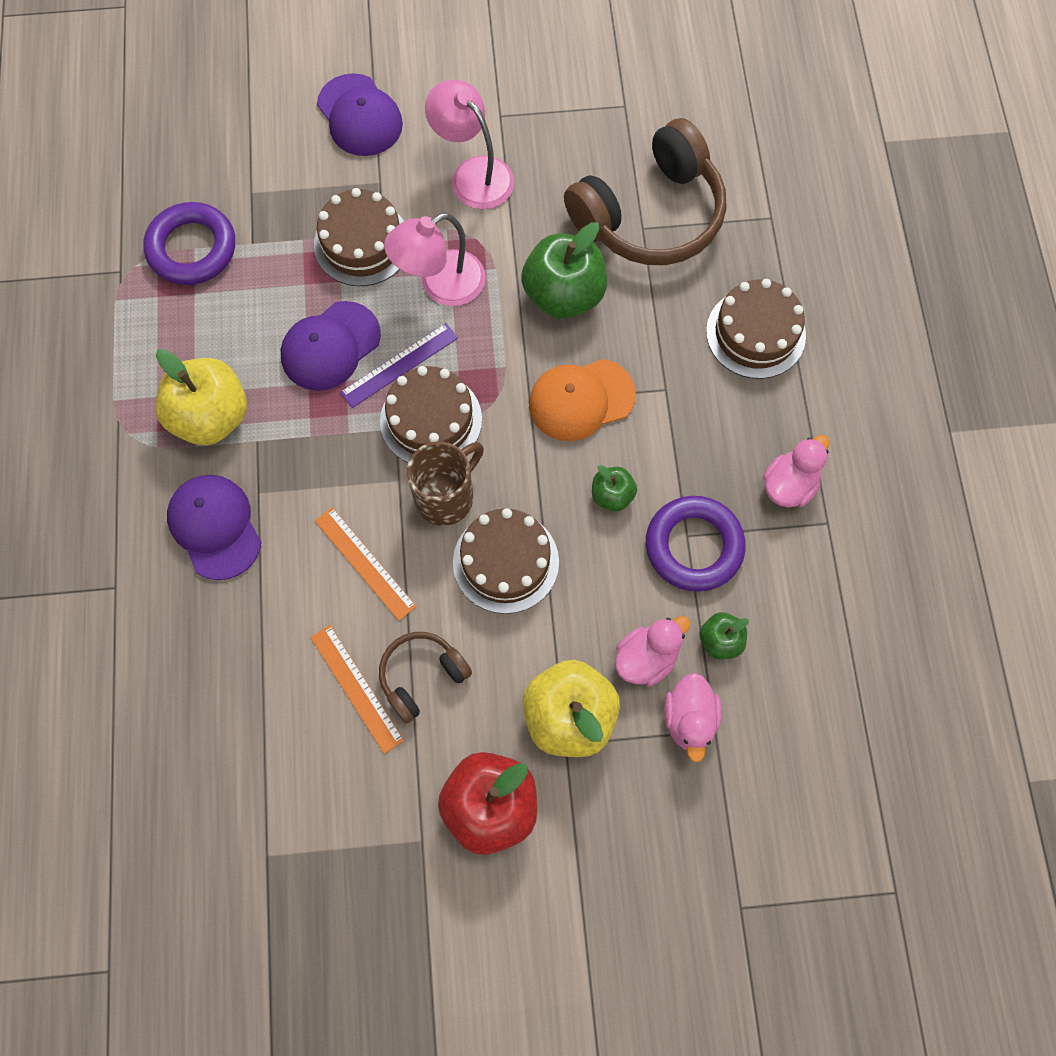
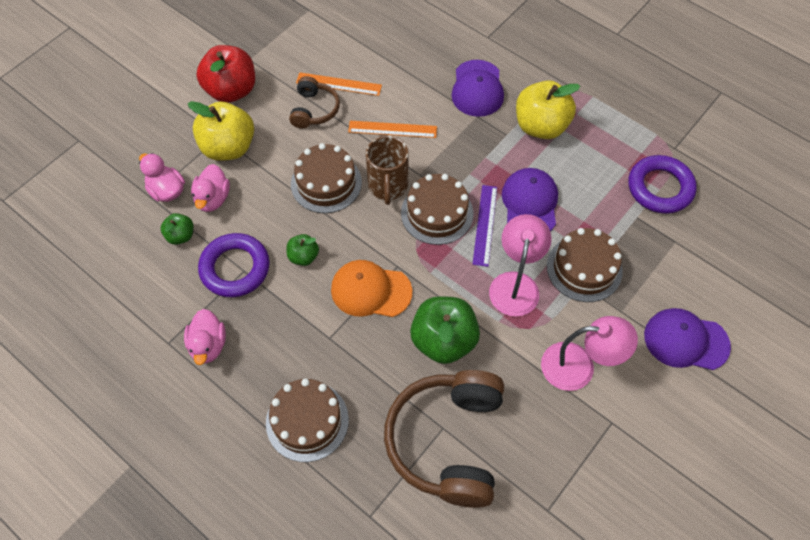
camera: 135 degrees right, 10 degrees down
purple cap [167,475,262,580] -> purple cap turned 75 degrees clockwise [451,60,504,117]
orange cap [529,359,636,441] -> orange cap turned 105 degrees counterclockwise [331,260,412,317]

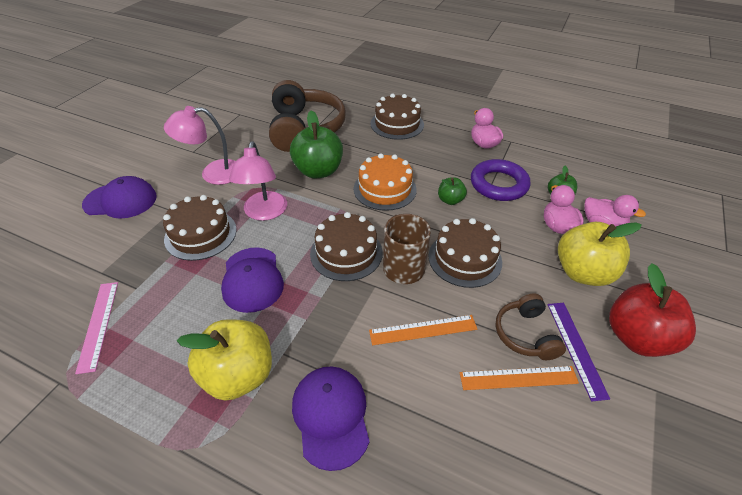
camera: 165 degrees right, 15 degrees down
orange cap [331,260,412,317] -> orange cake [354,153,417,211]
purple ruler [472,185,497,267] -> purple ruler moved to [547,303,610,401]
purple ring [628,155,697,214] -> pink ruler [75,282,118,374]

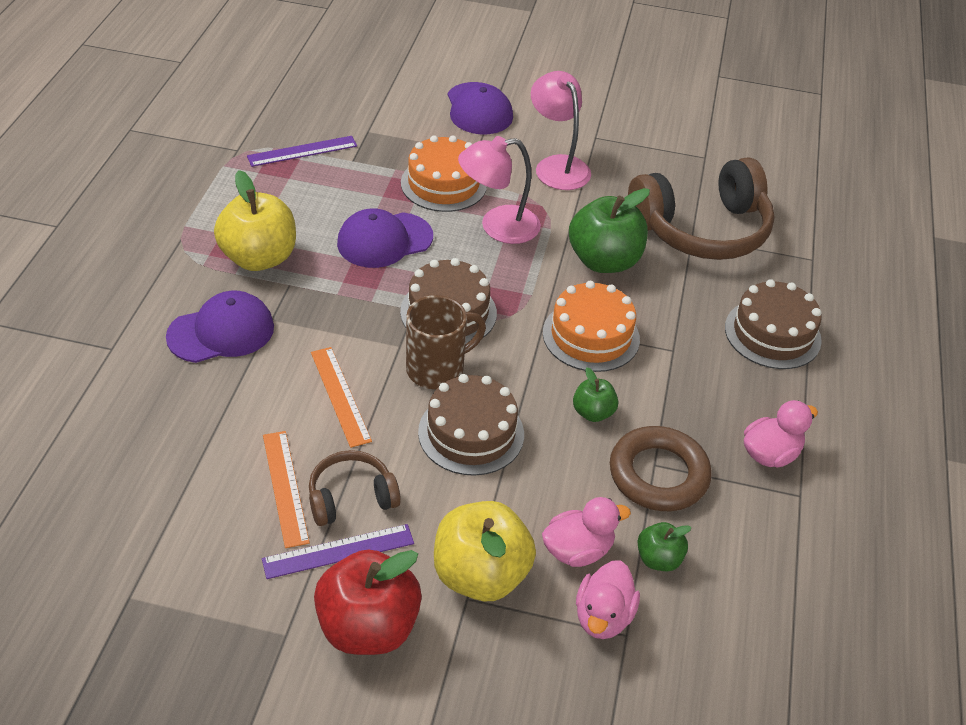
camera: 75 degrees right, 0 degrees up
pink ruler [75,282,118,374] -> purple ruler [247,136,357,167]
brown cake [163,195,237,261] -> orange cake [401,135,487,212]
purple ring [471,159,530,201] -> brown ring [610,426,712,511]

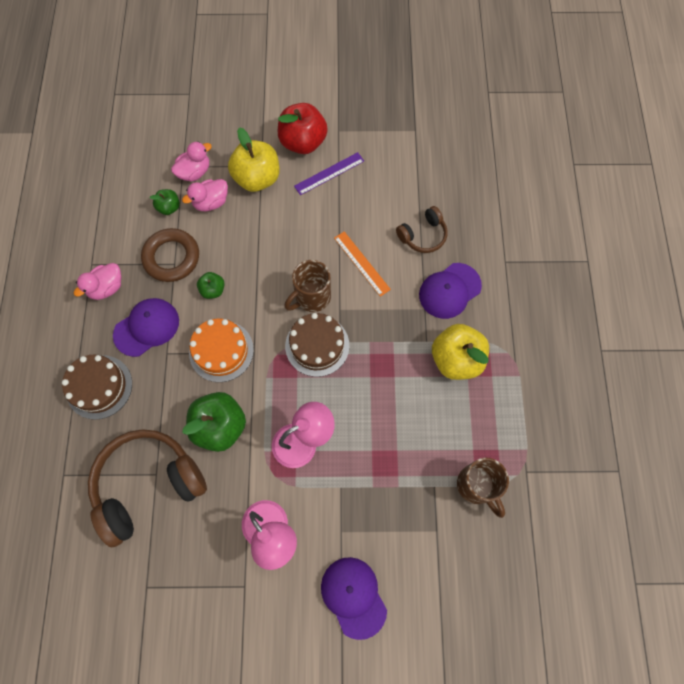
camera: 170 degrees right, 25 degrees up
purple ruler [247,136,357,167] -> brown mug [457,458,509,518]
orange ruler [263,431,310,548] -> none
brown headphones [309,450,401,526] -> brown headphones moved to [396,206,448,253]
purple cap [337,208,433,268] -> purple cap moved to [113,298,179,357]
orange cake [401,135,487,212] -> none
brown cake [418,374,524,476] -> none
pink duck [576,560,640,639] -> pink duck turned 45 degrees clockwise [171,141,212,182]

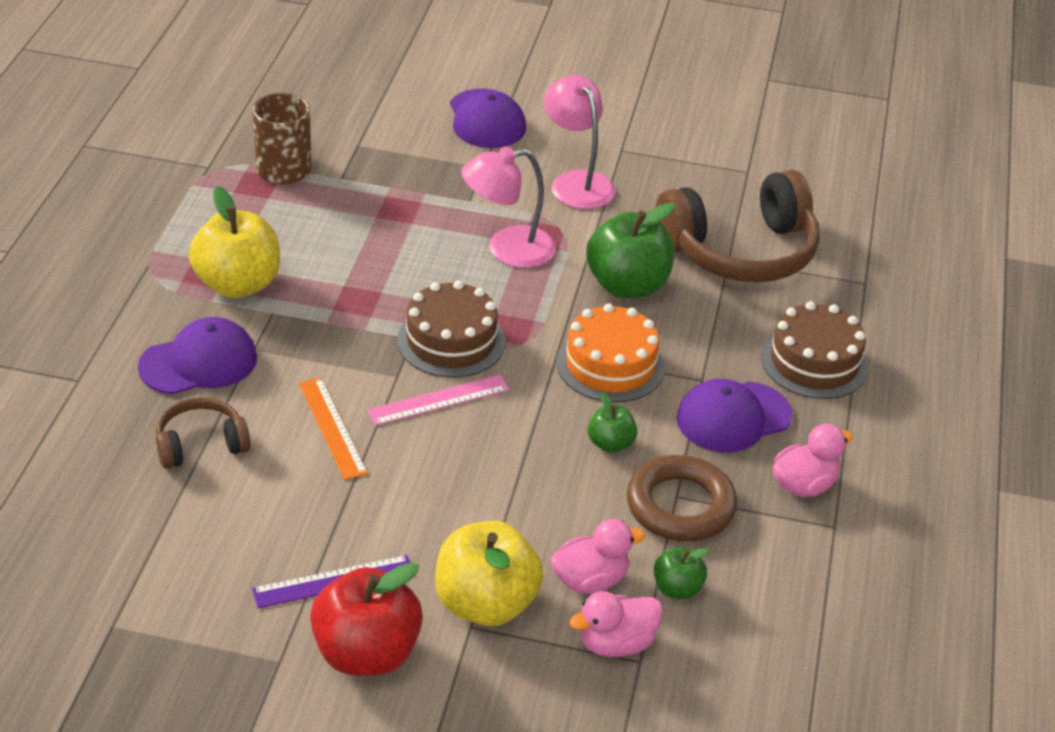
camera: 170 degrees left, 30 degrees down
brown mug [285,260,331,312] -> pink ruler [367,375,510,426]

